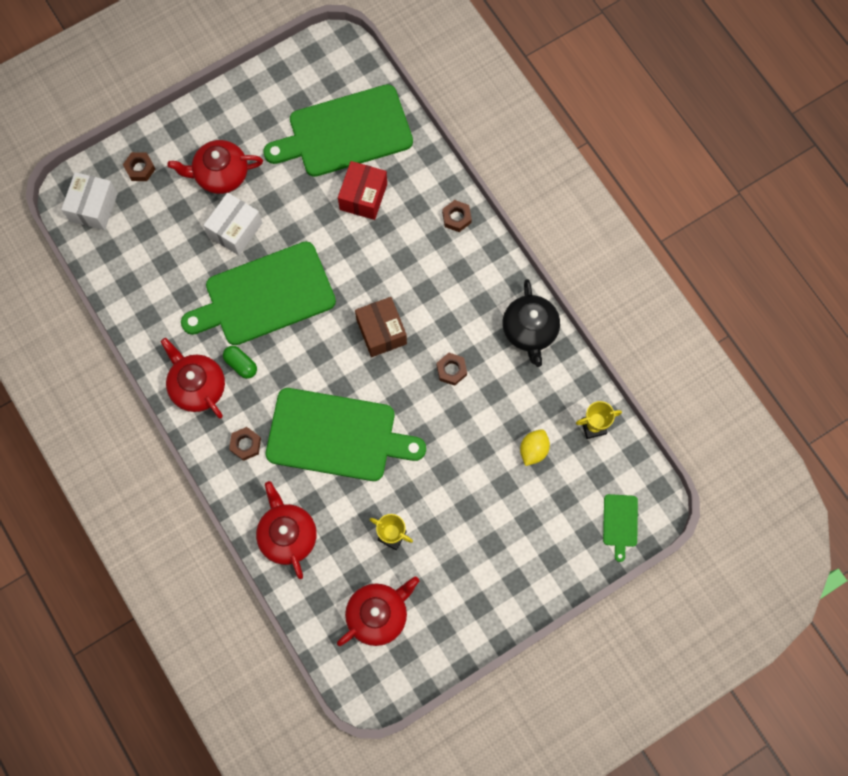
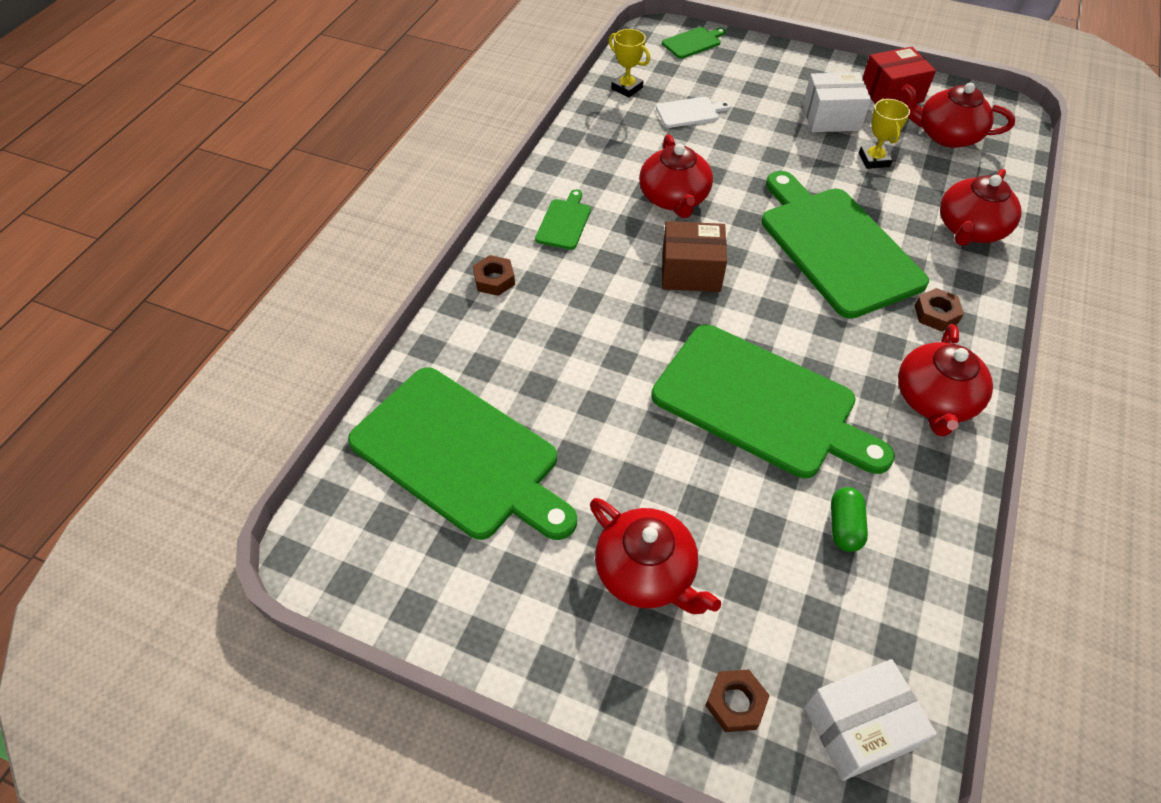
camera: 125 degrees left, 20 degrees down
white box [203,193,262,255] -> white box moved to [803,72,871,132]
green capsule [223,346,257,379] -> green capsule moved to [831,487,868,552]
red box [338,161,387,220] -> red box moved to [863,46,936,104]
brown box [355,297,407,357] -> brown box turned 60 degrees clockwise [662,221,727,292]
brown nut [436,353,467,386] -> red teapot [639,134,713,218]
black teapot [503,279,560,367] -> none
yellow lemon [520,429,550,466] -> white cutting board [656,97,731,128]
none -> green cutting board [535,189,591,250]

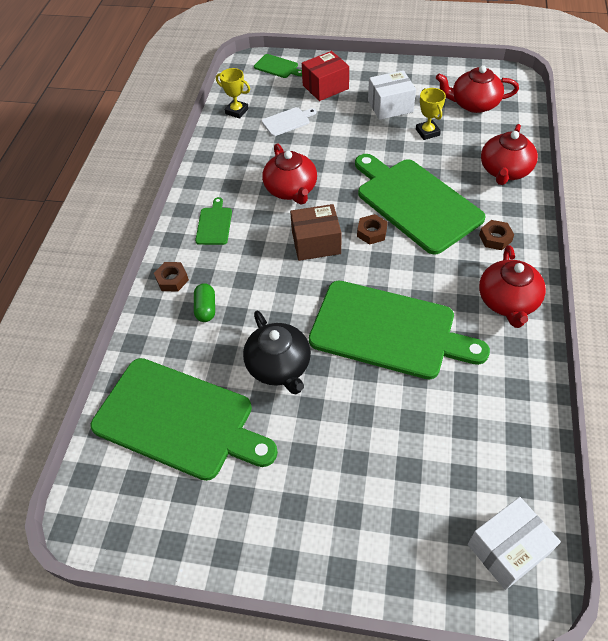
camera: 10 degrees left, 0 degrees up
red teapot [590,498,721,614] -> none
green cutting board [662,27,726,59] -> green cutting board turned 75 degrees clockwise [254,54,302,78]
brown nut [705,669,770,732] -> brown nut moved to [357,214,388,245]
green capsule [831,487,868,552] -> green capsule moved to [194,283,215,322]
red box [863,46,936,104] -> red box moved to [302,51,349,101]
none -> black teapot [243,311,311,394]

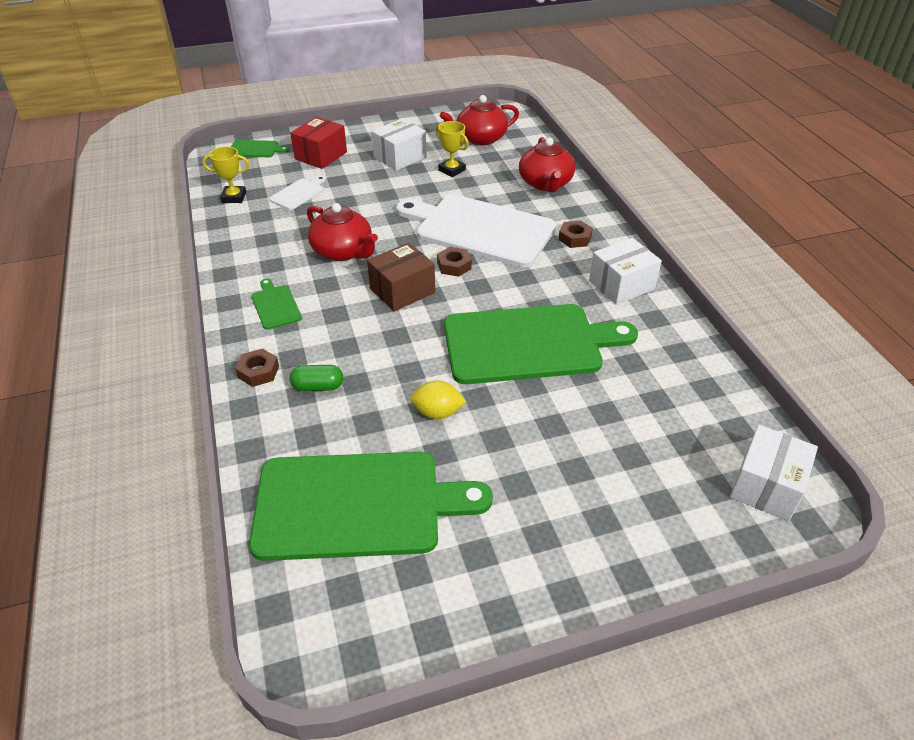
camera: 30 degrees left, 10 degrees down
green capsule [194,283,215,322] -> green capsule turned 60 degrees counterclockwise [290,365,343,391]
black teapot [243,311,311,394] -> yellow lemon [410,380,466,419]
green cutting board [355,154,486,255] -> white cutting board [396,194,556,268]
red teapot [479,245,546,328] -> white box [589,238,662,305]

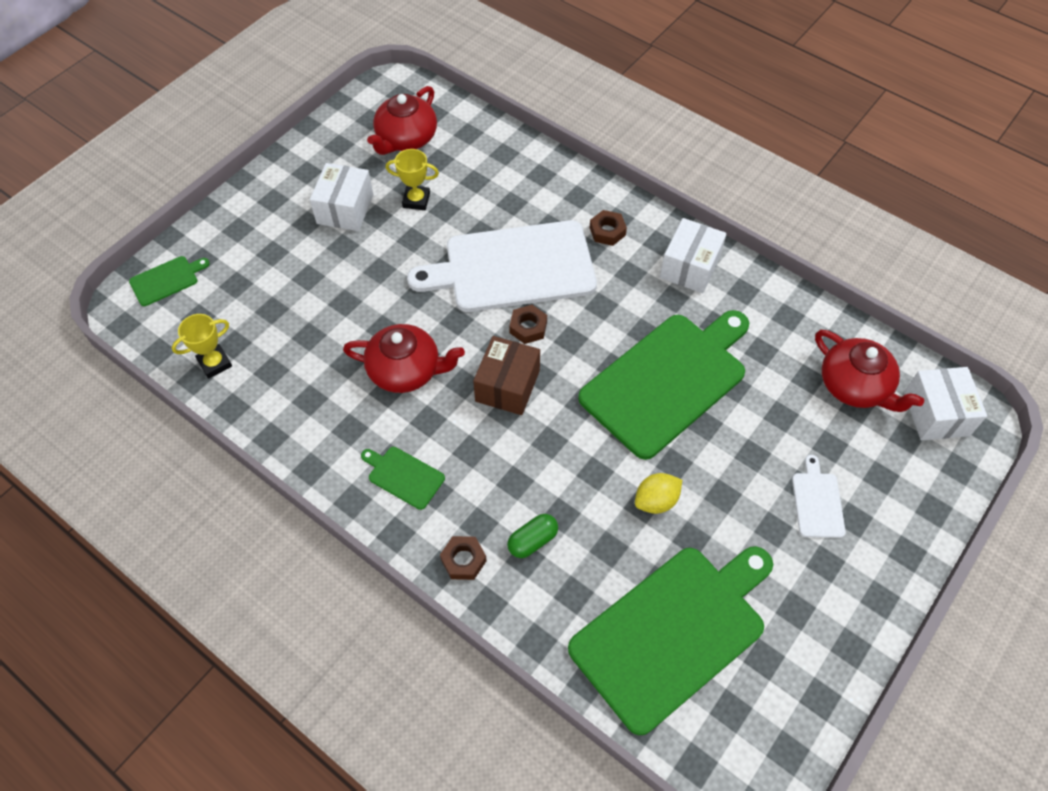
camera: 35 degrees left, 15 degrees up
white cutting board [269,176,326,210] -> white cutting board moved to [792,455,846,538]
red box [290,117,347,169] -> none
red teapot [519,137,575,192] -> red teapot moved to [815,330,924,412]

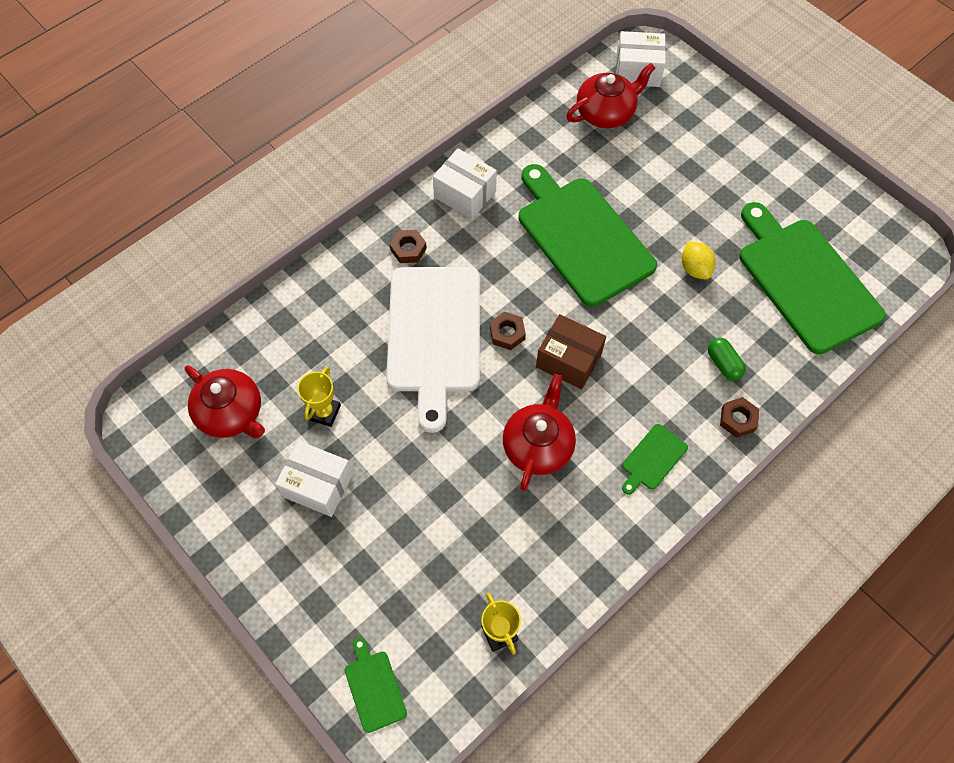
camera: 80 degrees left, 5 degrees up
white cutting board [792,455,846,538] -> none

